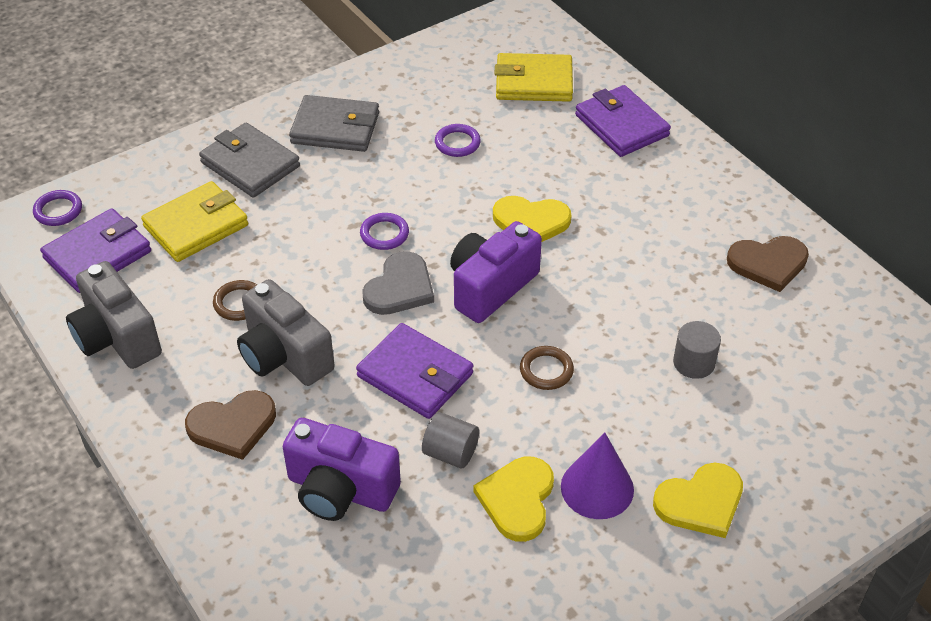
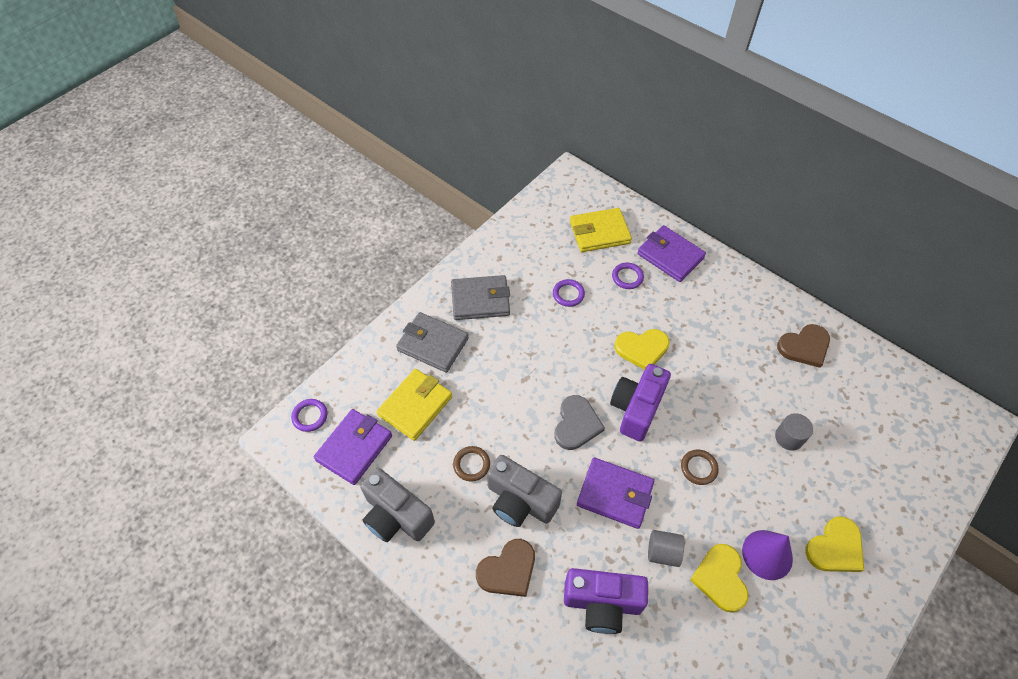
camera: 15 degrees left, 10 degrees up
purple ring [360,213,409,250] -> purple ring moved to [612,263,644,289]

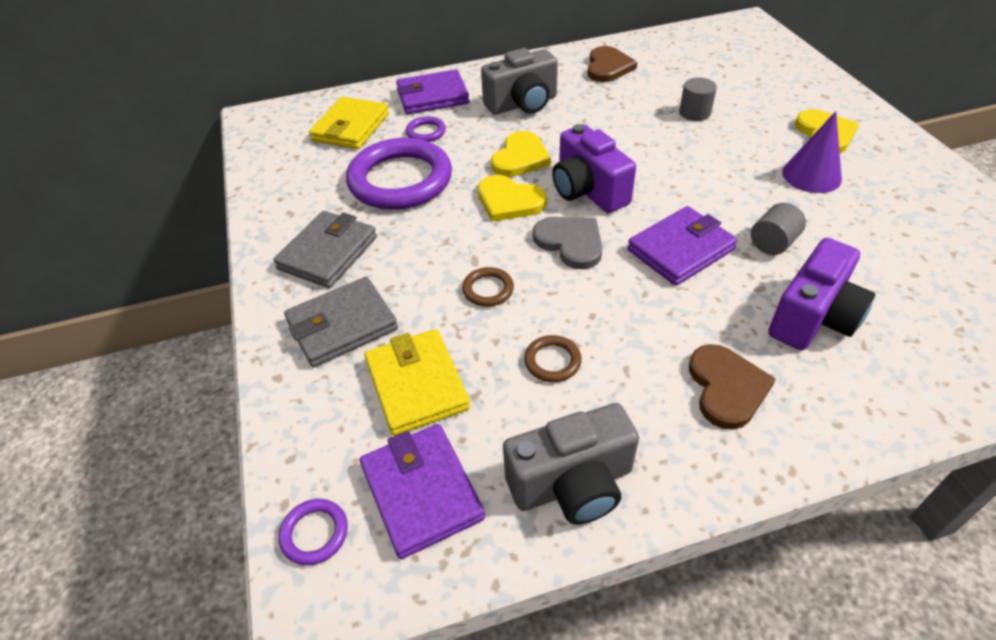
camera: 55 degrees left, 10 degrees down
grey camera [487,455,562,527] -> grey camera moved to [481,48,558,115]
purple ring [553,279,585,307] -> purple ring [346,138,452,210], size x2.43
brown ring [681,450,719,485] -> brown ring moved to [462,267,514,307]
yellow heart [690,544,748,613] -> yellow heart moved to [478,175,547,222]

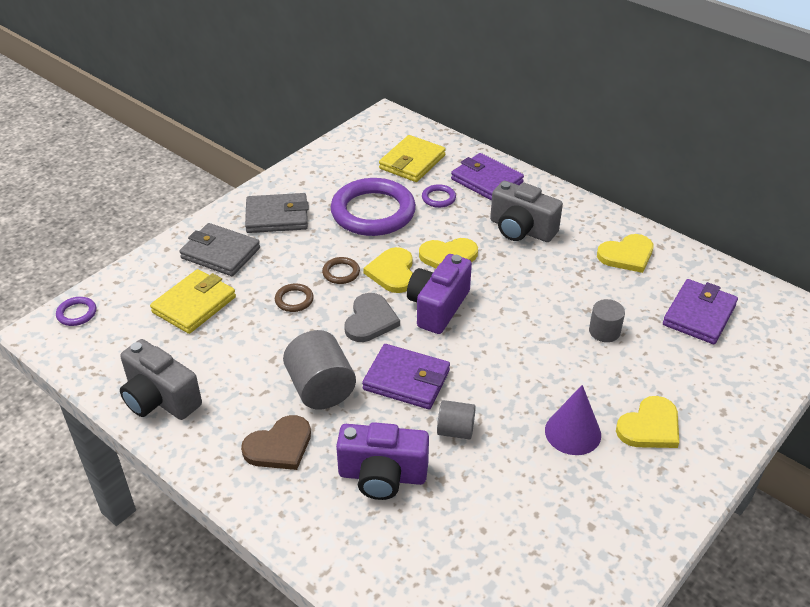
camera: 55 degrees right, 5 degrees down
yellow wallet [309,97,389,149] -> yellow wallet turned 45 degrees counterclockwise [379,135,446,182]
purple wallet [360,424,485,559] -> purple wallet moved to [663,279,738,344]
brown ring [524,335,582,382] -> brown ring moved to [322,257,360,284]
brown heart [587,46,637,82] -> yellow heart [597,234,653,273]
none -> grey cylinder [283,330,356,409]

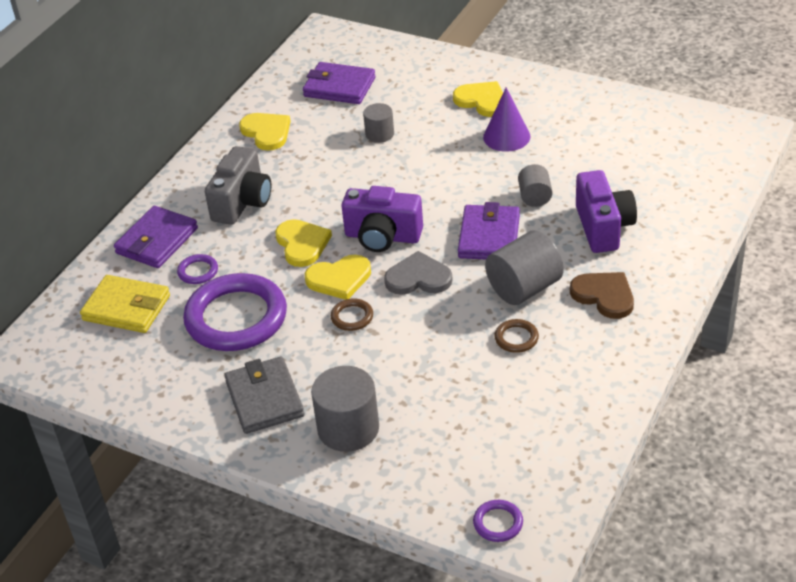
camera: 100 degrees left, 0 degrees up
grey camera [120,339,202,420] -> none
yellow wallet [150,269,236,334] -> none
grey wallet [179,223,260,276] -> grey cylinder [311,366,379,452]
brown ring [275,283,314,312] -> brown ring moved to [494,319,539,353]

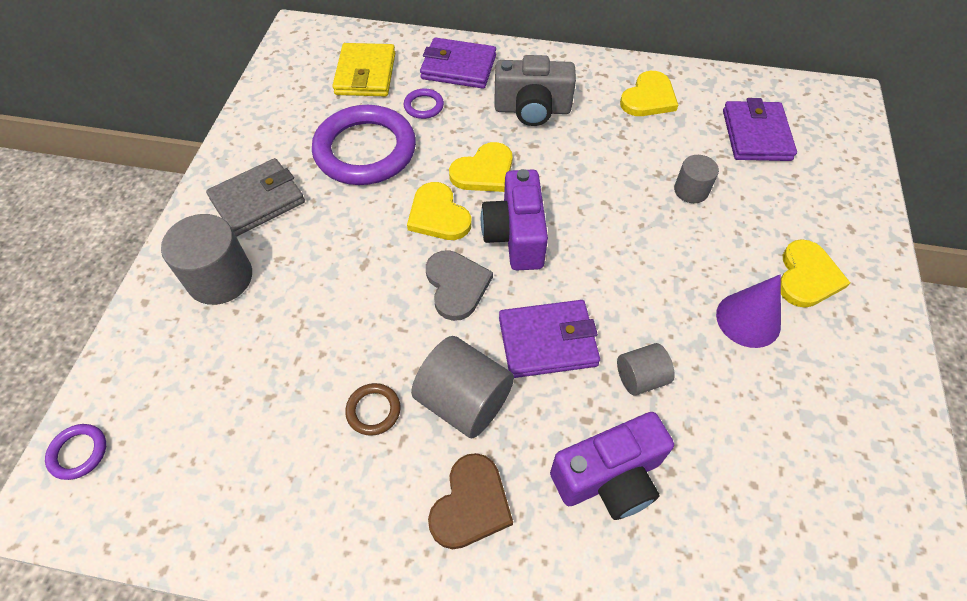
camera: 70 degrees right, 15 degrees up
brown ring [331,299,373,331] -> none

